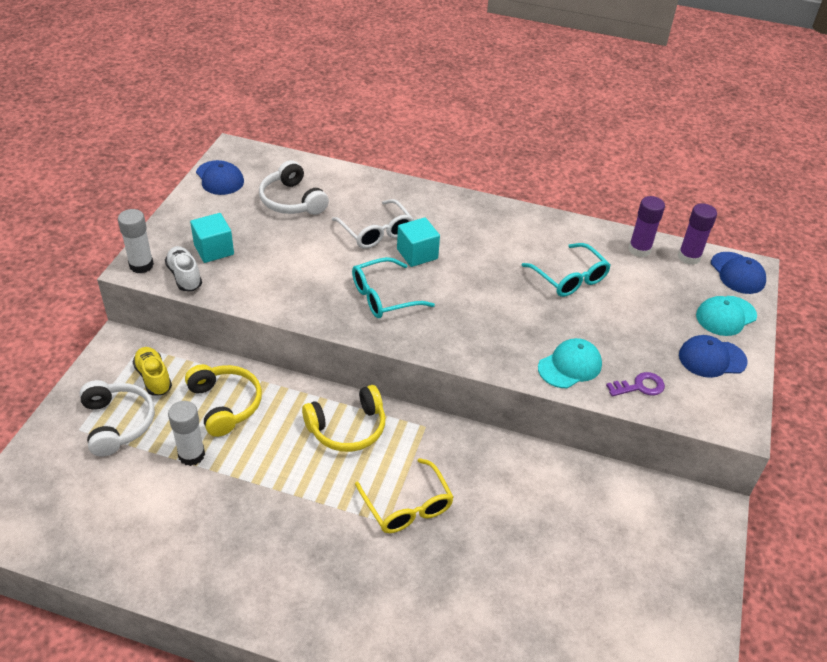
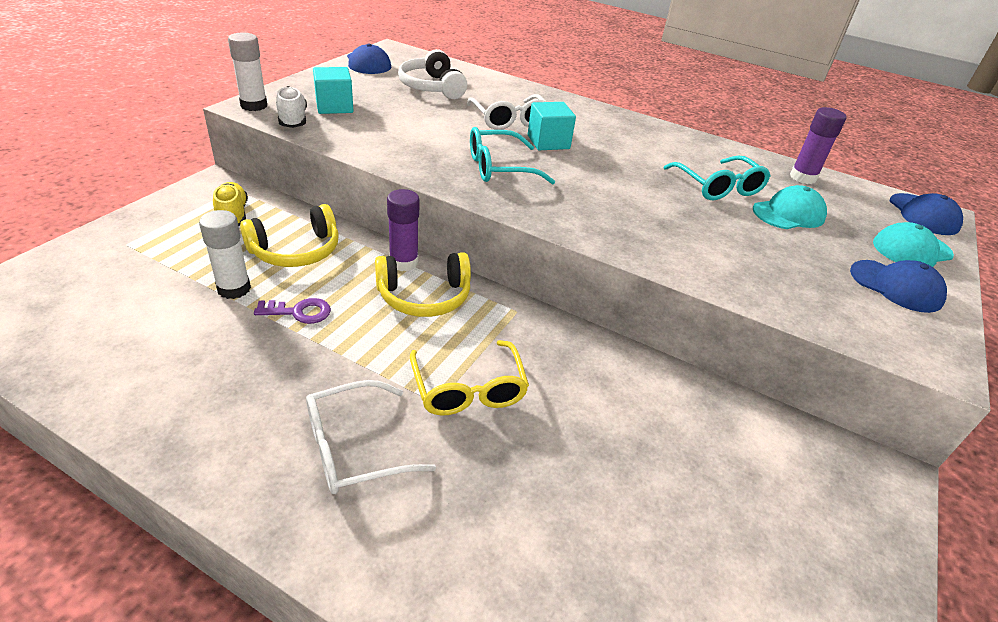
camera: 10 degrees right, 5 degrees down
white headphones [80,380,155,457] -> none
yellow headphones [185,364,262,437] -> yellow headphones turned 75 degrees clockwise [240,204,339,267]
turquoise cap [538,338,602,388] -> turquoise cap moved to [753,185,827,229]
purple key [606,372,665,396] -> purple key moved to [254,298,331,324]
purple glue stick [678,203,717,265] -> purple glue stick moved to [387,189,419,271]
blue cap [679,335,748,378] -> blue cap turned 150 degrees counterclockwise [850,260,947,313]
none -> white glasses [306,380,436,494]

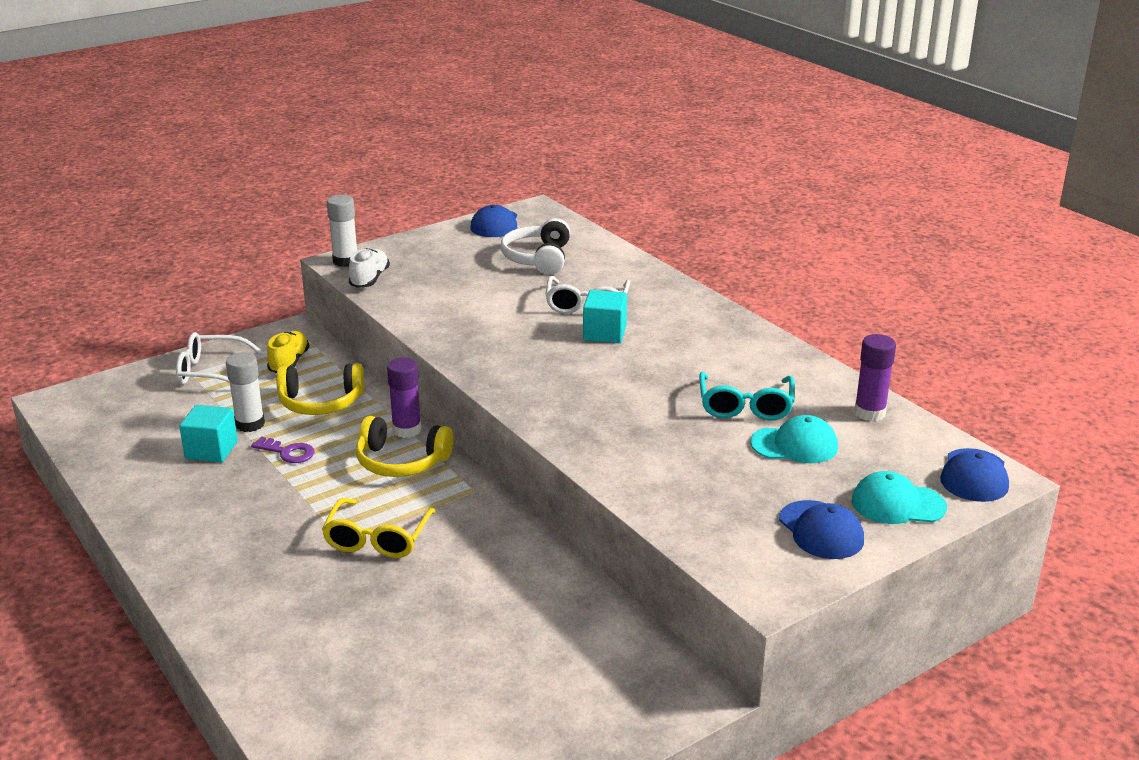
camera: 30 degrees right, 10 degrees down
white glasses [306,380,436,494] -> white glasses moved to [176,332,264,385]
turquoise cube [313,67,353,114] -> turquoise cube moved to [179,405,238,462]
turquoise glasses [470,127,555,185] -> none

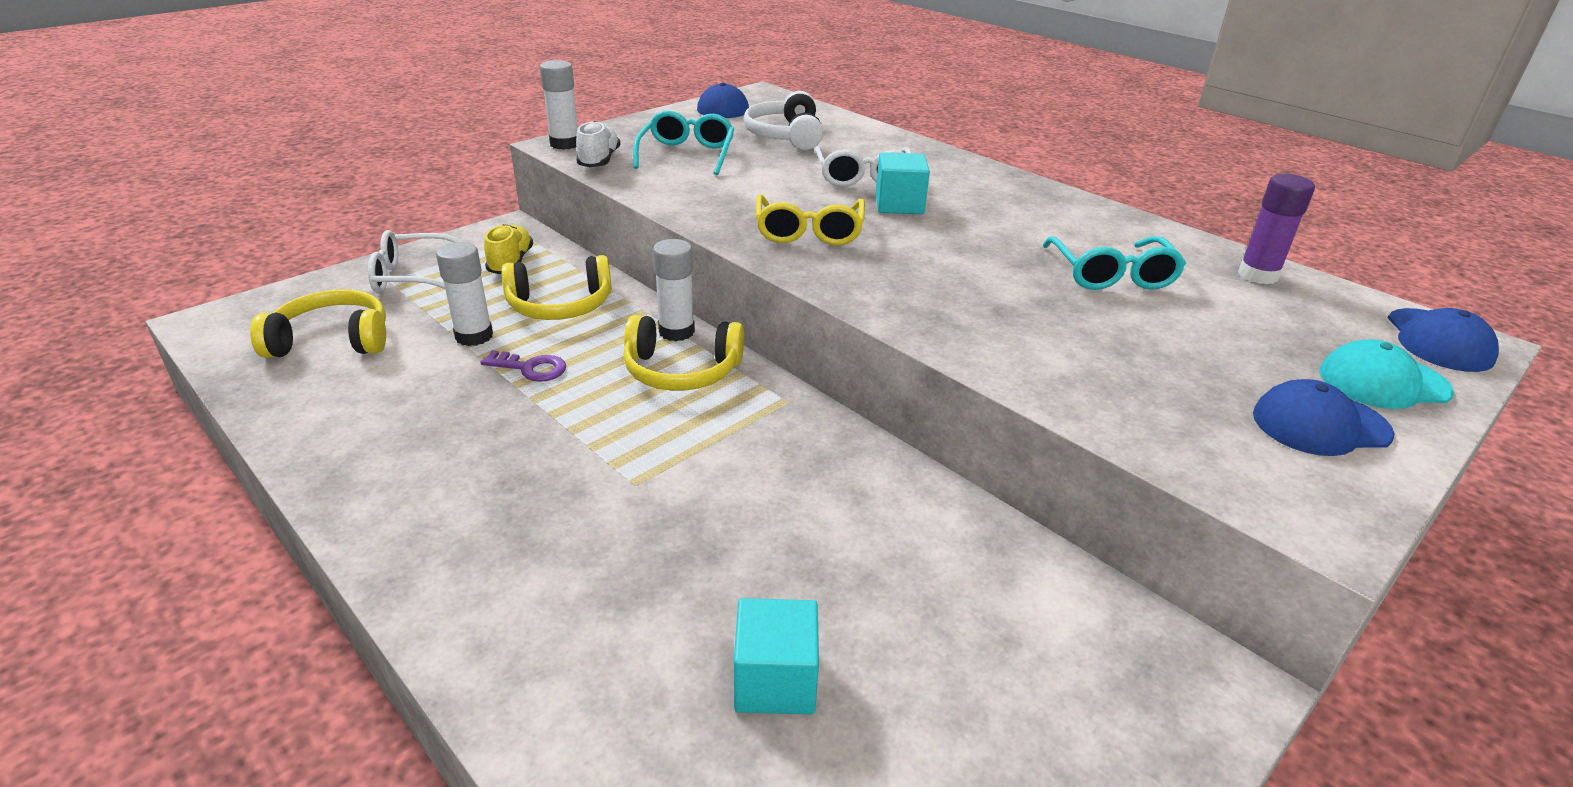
camera: 10 degrees left, 5 degrees up
turquoise cube [179,405,238,462] -> turquoise cube moved to [734,598,819,715]
yellow glasses [322,498,436,558] -> yellow glasses moved to [756,195,865,246]
purple glue stick [387,358,421,438] -> white glue stick [653,239,695,341]
turquoise cap [750,415,838,463] -> none
blue cap [779,500,864,559] -> blue cap turned 120 degrees clockwise [1253,379,1395,456]
none -> yellow headphones [250,289,386,358]
none -> turquoise glasses [633,110,734,175]

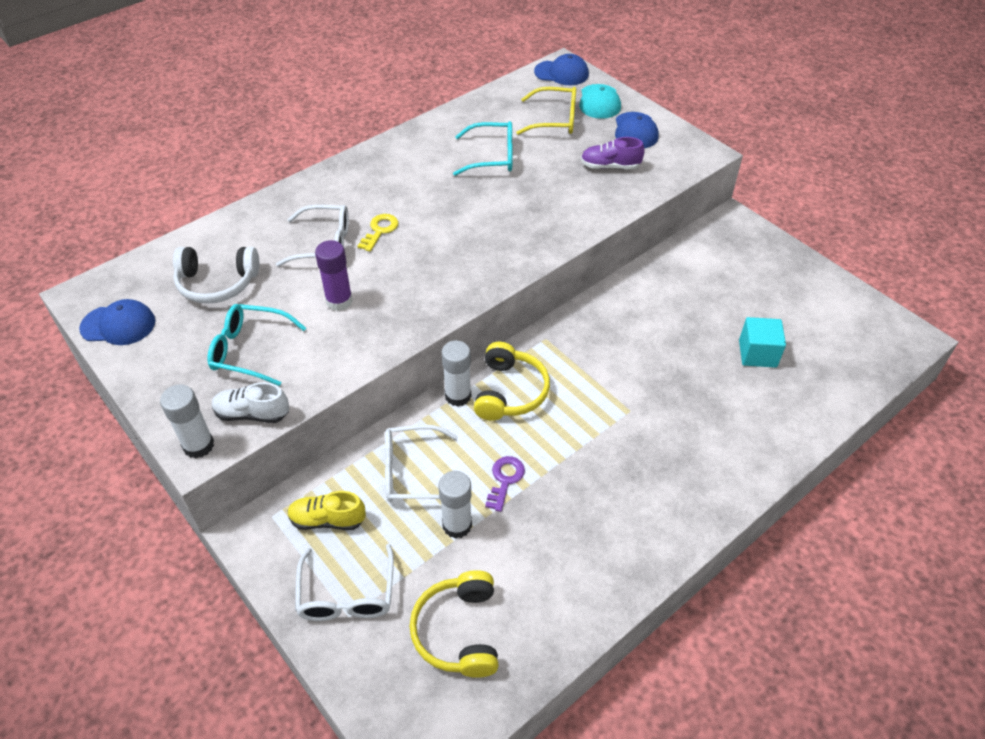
camera: 85 degrees left, 15 degrees up
yellow headphones [501,255,612,320] -> white glasses [385,425,458,502]
yellow glasses [756,195,865,246] -> yellow glasses moved to [516,87,576,135]
turquoise cube [876,152,930,214] -> yellow key [358,214,398,252]
purple glue stick [1238,174,1315,284] -> purple glue stick moved to [315,240,353,311]
none -> purple shoe [581,137,645,169]

